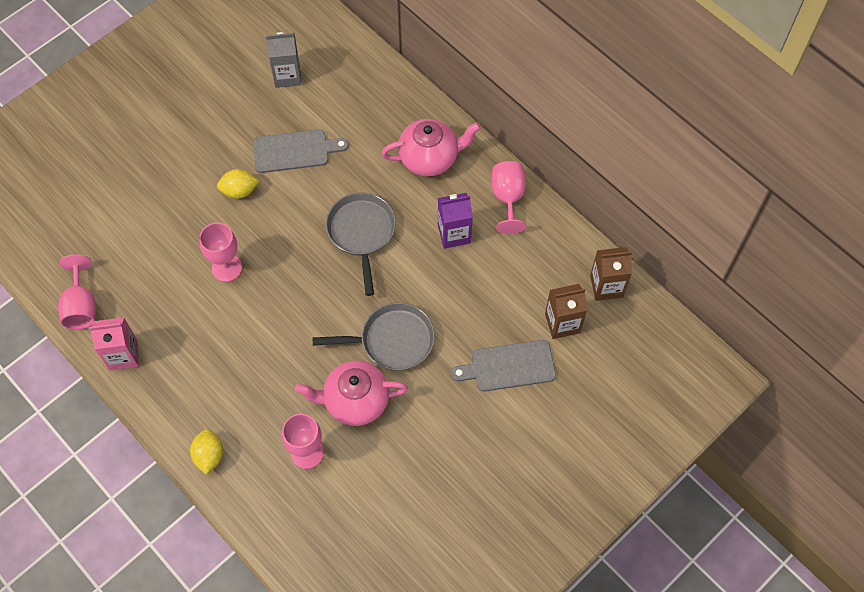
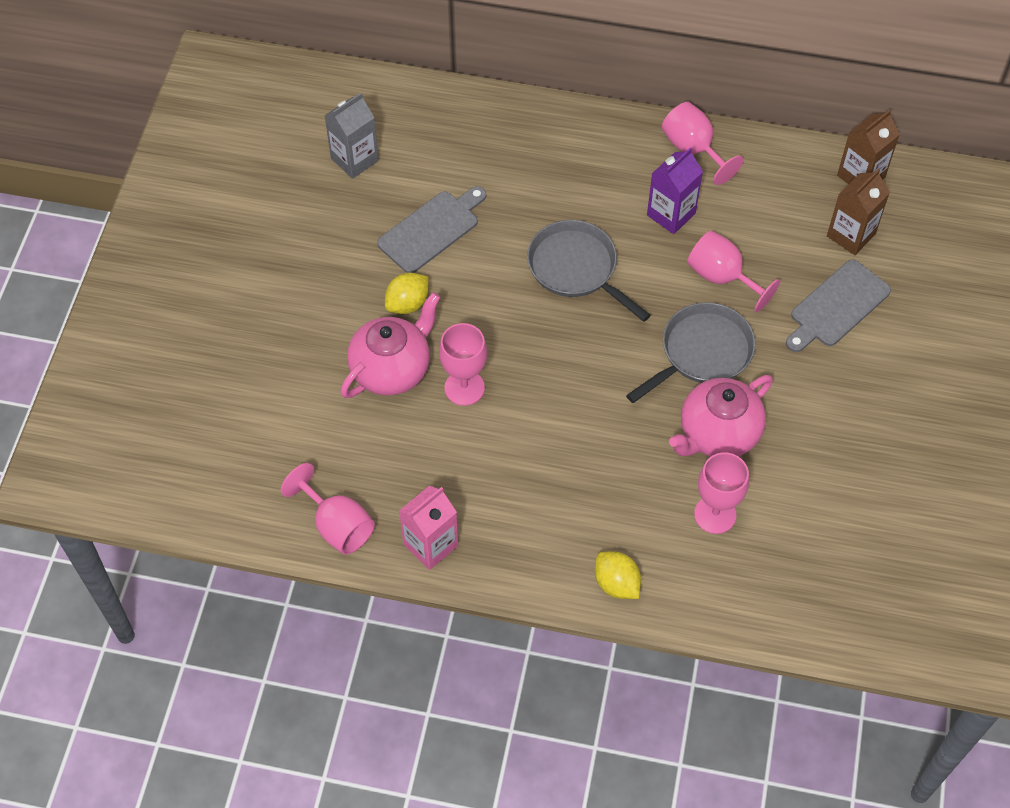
camera: 35 degrees left, 5 degrees down
pink teapot [381,119,481,176] -> pink teapot moved to [340,292,440,398]
none -> pink goblet [687,231,780,312]

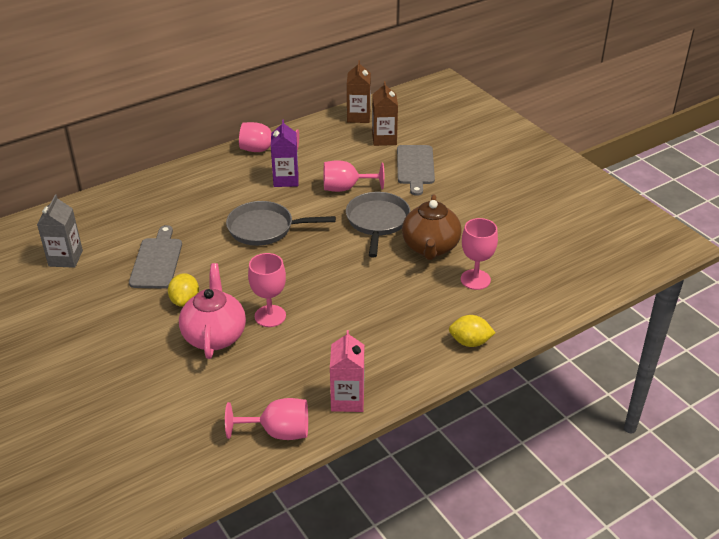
camera: 45 degrees left, 20 degrees down
pink teapot [669,375,773,456] -> brown teapot [402,195,462,260]

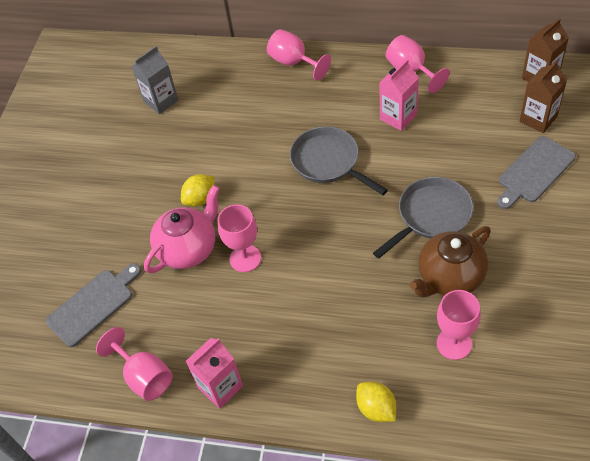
camera: 50 degrees right, 15 degrees up
grey cutting board [129,225,182,289] -> grey cutting board moved to [46,263,141,347]
purple carton [271,120,298,187] -> pink carton [380,59,419,131]
pink goblet [324,160,384,192] -> pink goblet moved to [267,29,331,80]

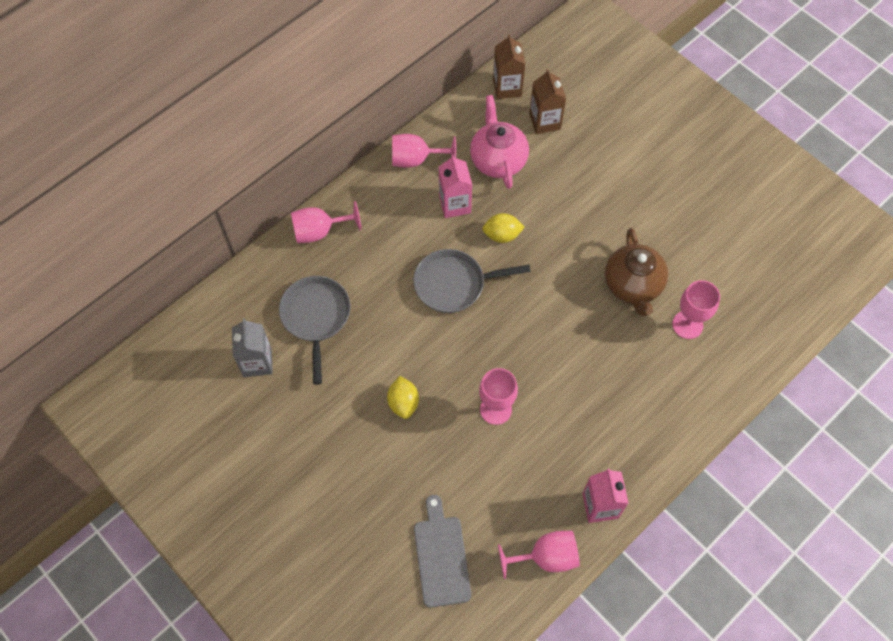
camera: 60 degrees left, 10 degrees up
pink teapot [144,185,220,273] -> pink teapot moved to [470,95,529,189]
yellow lemon [356,382,396,422] -> yellow lemon moved to [482,213,525,243]
grey pan [373,177,474,258] -> grey pan moved to [279,276,350,385]
grey cutting board [497,136,576,209] -> none

